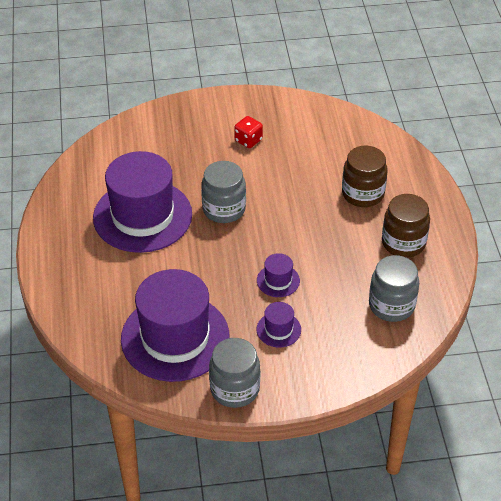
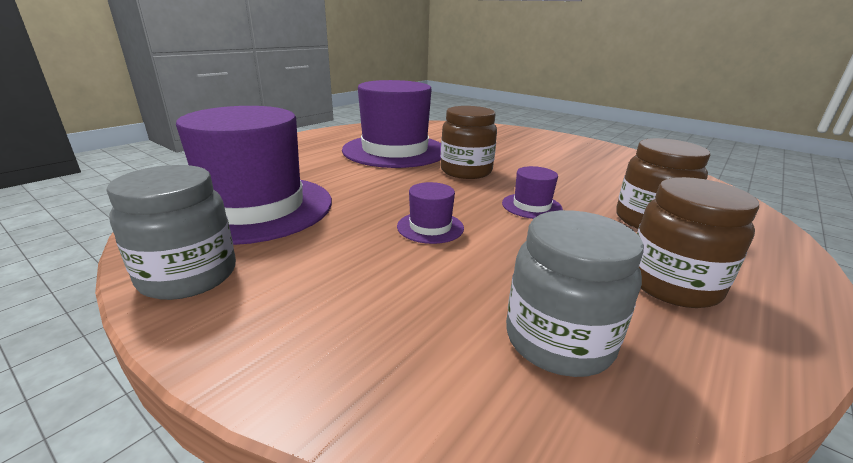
camera: 45 degrees right, 20 degrees down
grey jar [201,161,246,223] -> brown jar [441,106,497,179]
red dice [234,116,263,148] -> none
purple hat [257,302,301,348] -> purple hat moved to [502,166,563,219]

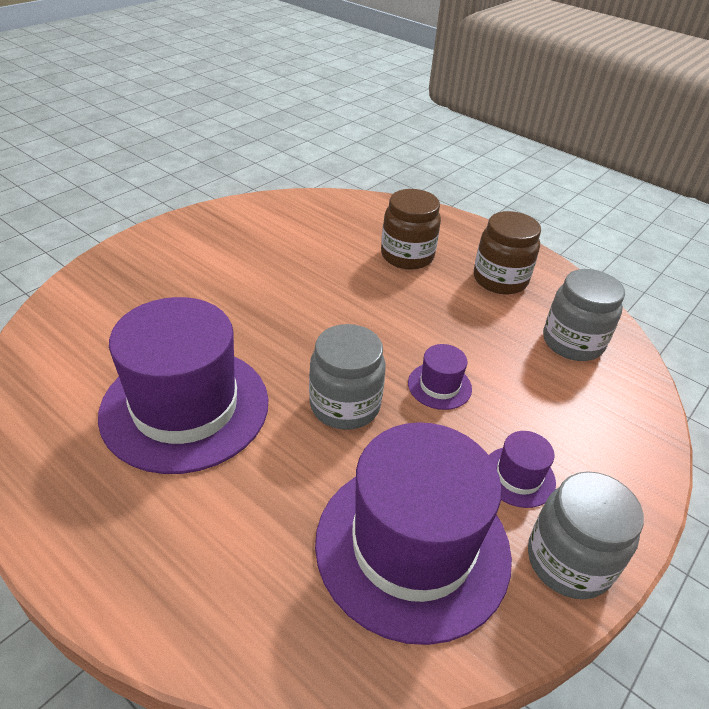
camera: 90 degrees left, 15 degrees up
brown jar [441,106,497,179] -> none
purple hat [502,166,563,219] -> purple hat moved to [489,431,556,508]
none -> grey jar [309,324,386,430]

